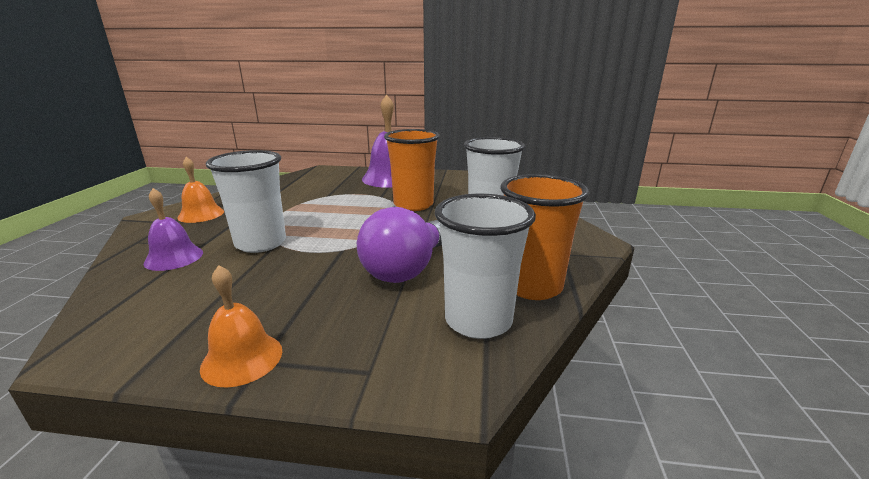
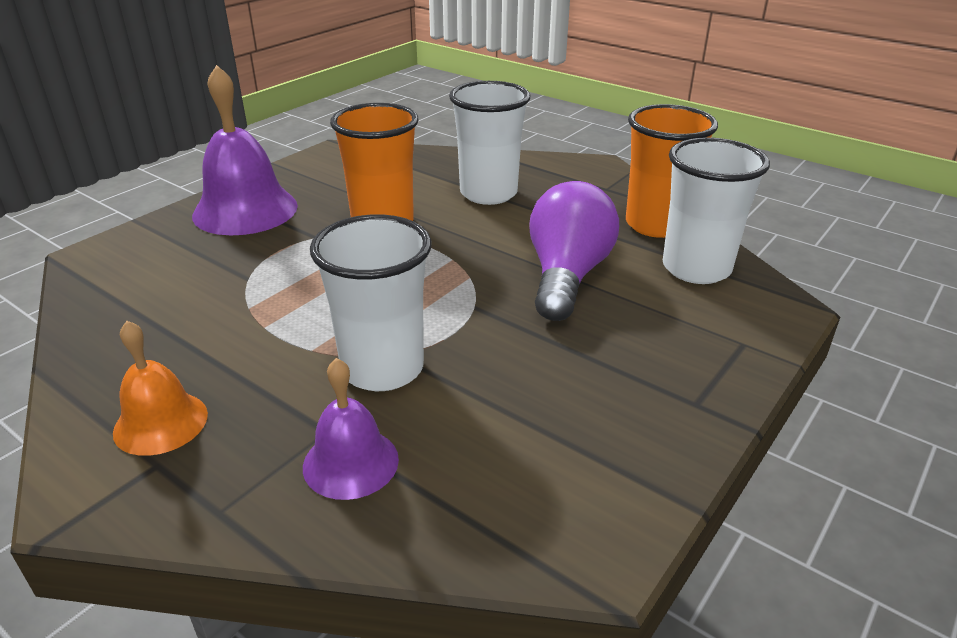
camera: 60 degrees left, 10 degrees up
orange bell [200,265,282,387] -> none
purple light bulb [357,207,442,283] -> purple light bulb turned 135 degrees counterclockwise [529,181,619,321]

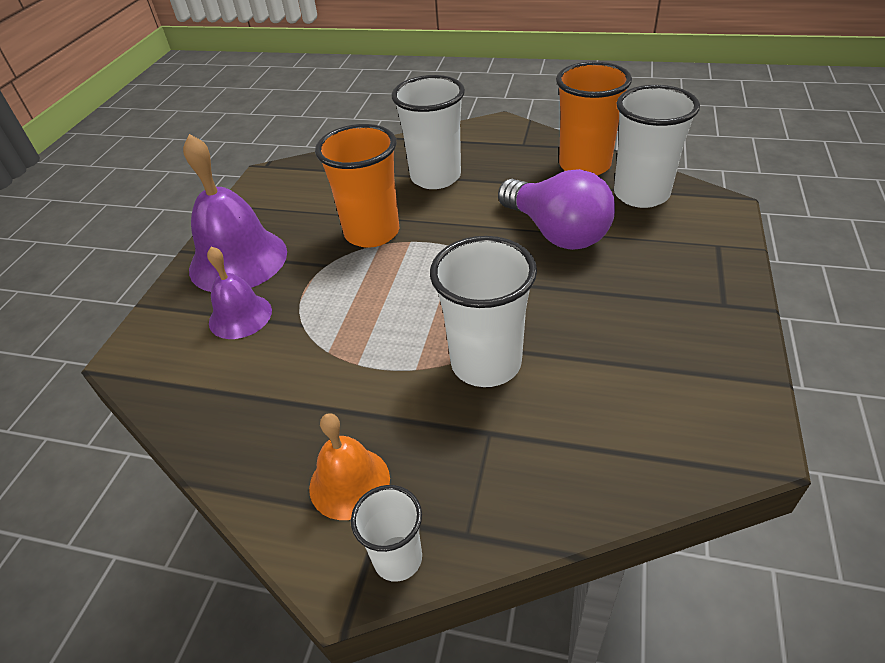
camera: 20 degrees left, 10 degrees up
purple bell [303,358,399,500] -> purple bell moved to [207,247,272,339]
purple light bulb [529,181,619,321] -> purple light bulb turned 150 degrees clockwise [498,169,615,250]
none -> white cup [351,485,422,582]

